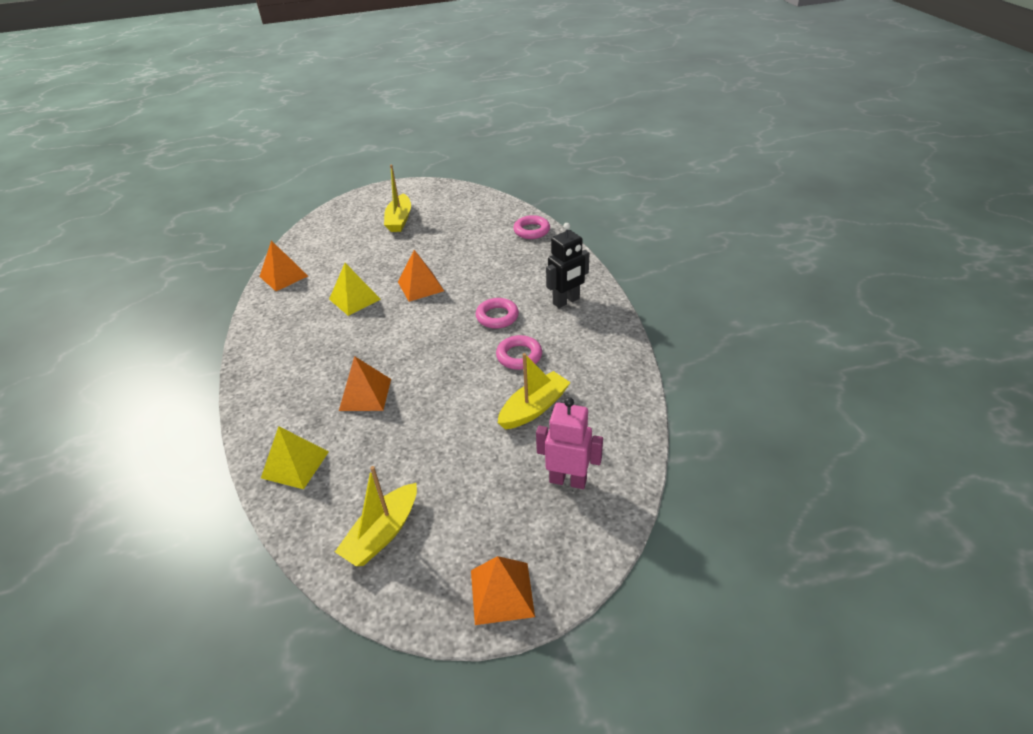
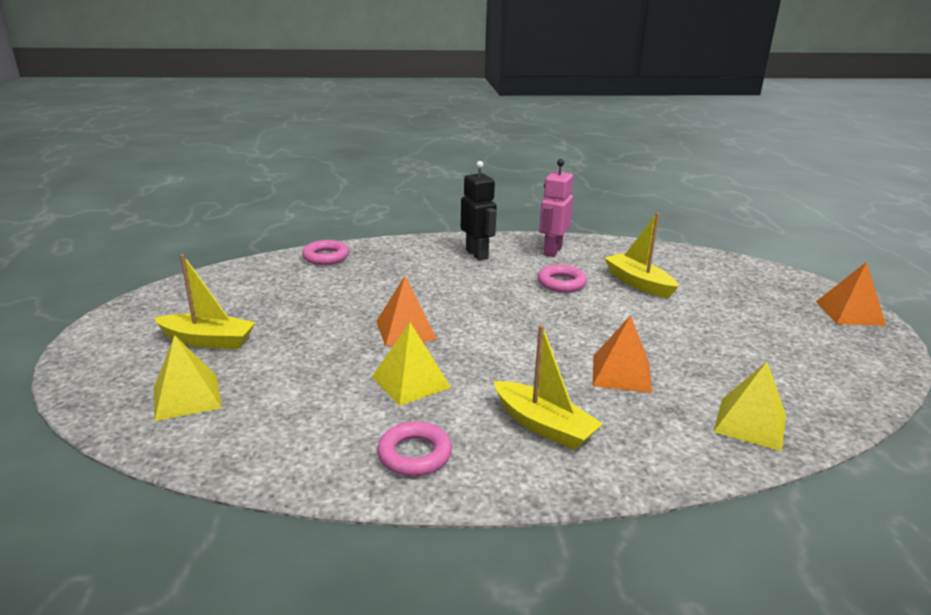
camera: 85 degrees left, 15 degrees down
orange pyramid [259,240,308,291] -> none
yellow boat [335,466,417,566] -> yellow boat moved to [494,325,603,450]
pink ring [476,298,519,329] -> pink ring moved to [377,421,452,476]
pink robot [536,397,603,489] -> pink robot moved to [539,159,573,257]
none -> yellow pyramid [154,335,222,422]

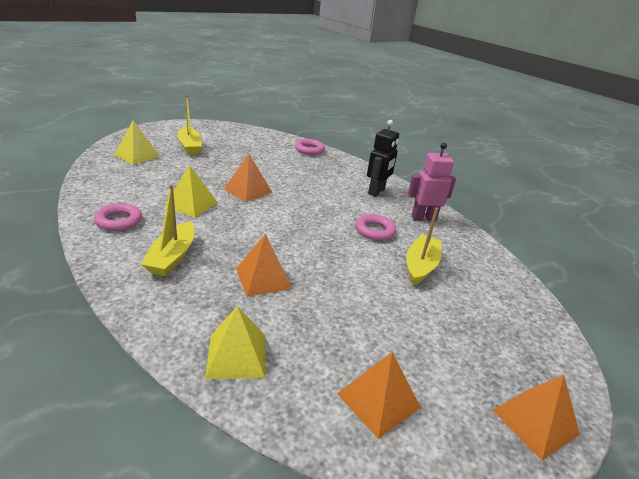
camera: 55 degrees right, 5 degrees up
none -> orange pyramid [337,352,421,439]

